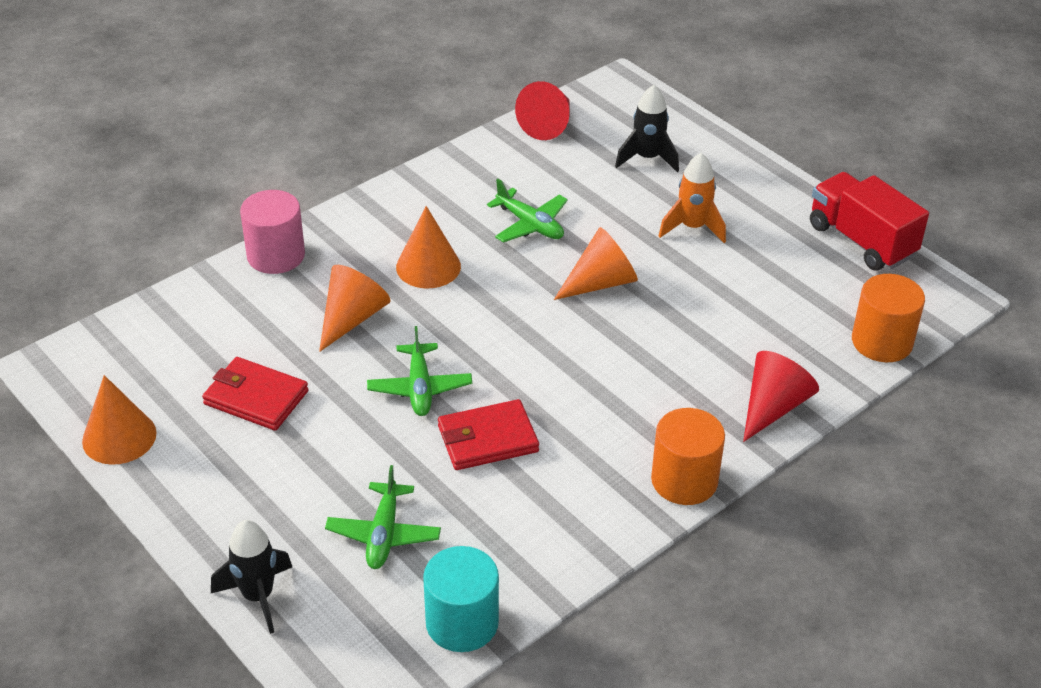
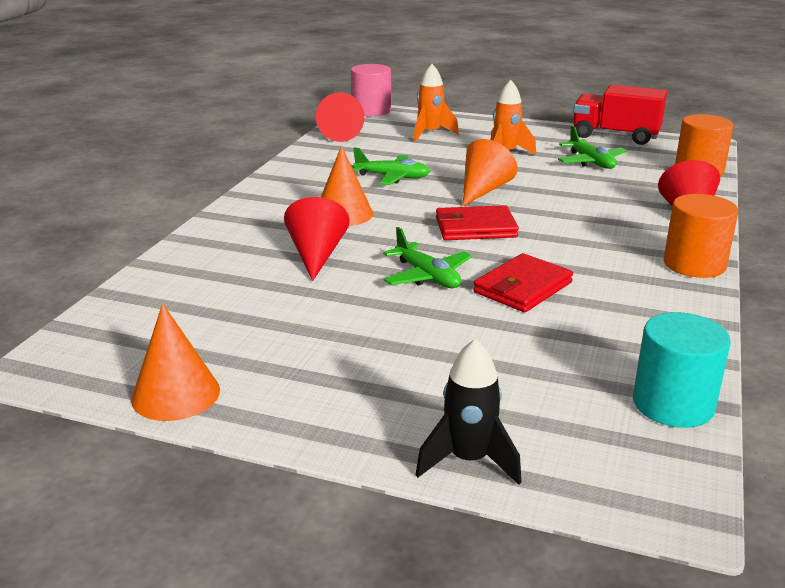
camera: 30 degrees left, 15 degrees down
red wallet [202,357,309,431] -> red wallet moved to [436,205,519,240]
pink cylinder [240,190,305,274] -> pink cylinder moved to [351,64,391,116]
orange cone [319,265,391,352] -> red cone [284,197,350,281]
green plane [325,465,441,569] -> green plane moved to [558,126,627,169]
black rocket [615,85,679,172] -> orange rocket [414,64,459,142]

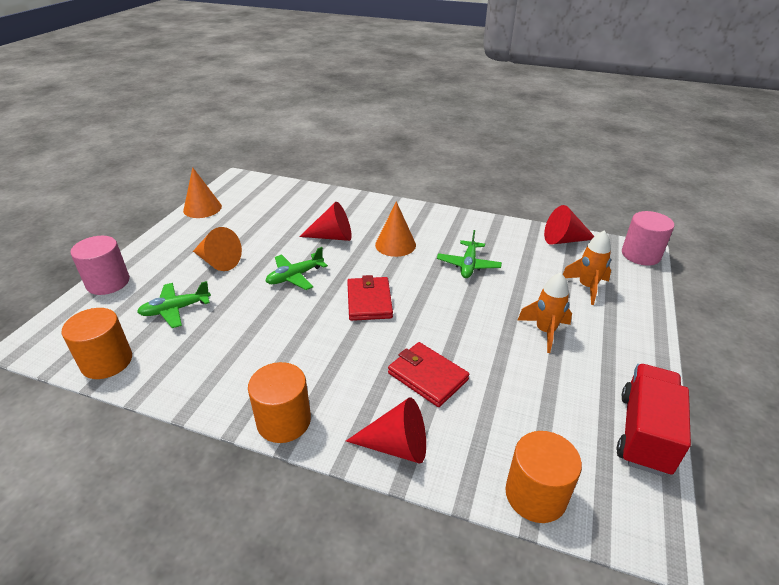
camera: 90 degrees right, 10 degrees up
black rocket [415,338,521,485] -> pink cylinder [70,236,130,295]
orange cone [463,139,518,206] -> orange cone moved to [193,227,242,271]
red wallet [473,253,573,312] -> red wallet moved to [388,342,470,407]
green plane [558,126,627,169] -> green plane moved to [137,281,211,328]
turquoise cylinder [633,312,731,428] -> orange cylinder [62,308,132,379]

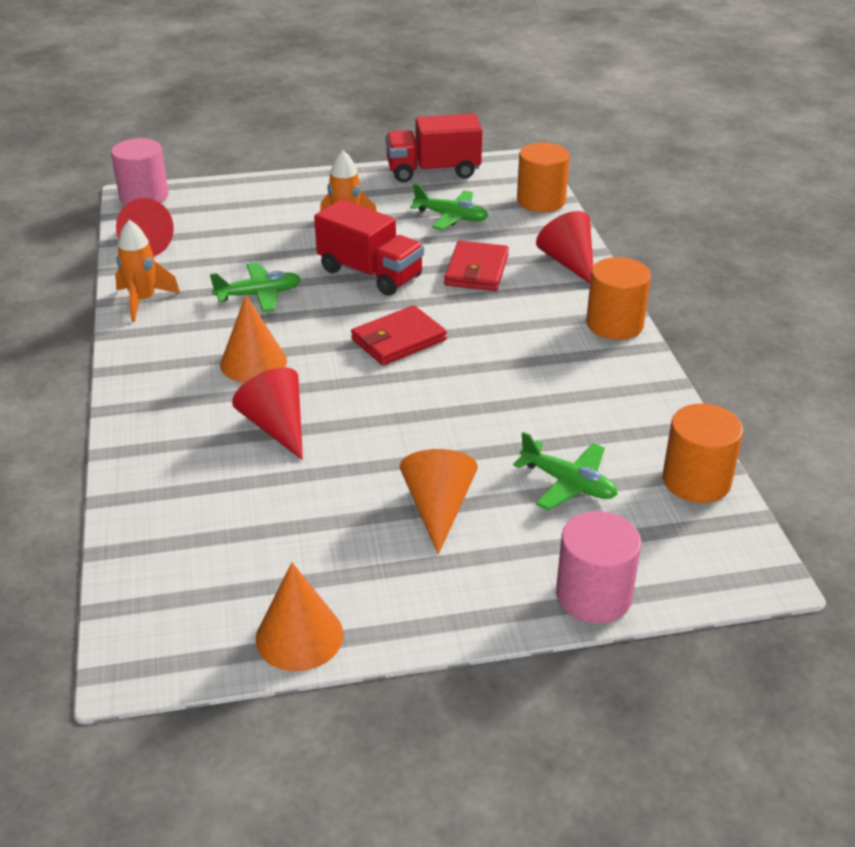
camera: 120 degrees left, 0 degrees up
green plane [265,247,328,290] -> green plane moved to [410,183,488,230]
orange rocket [563,230,611,305] -> orange rocket moved to [115,220,180,322]
none -> red truck [314,199,424,296]

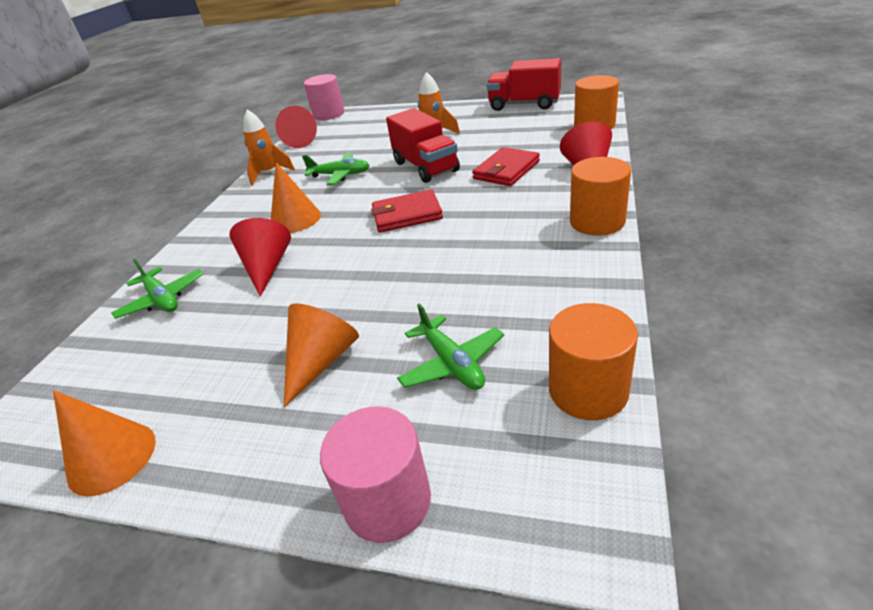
camera: 30 degrees right, 0 degrees up
green plane [410,183,488,230] -> green plane moved to [111,258,203,319]

